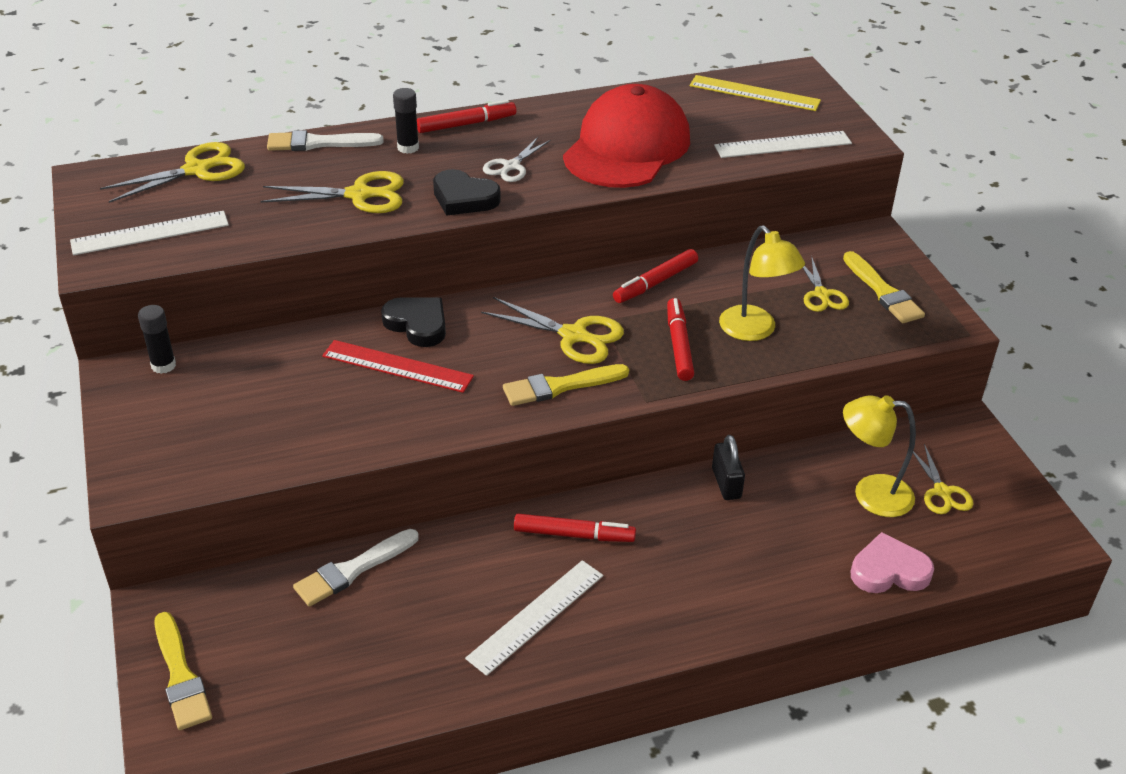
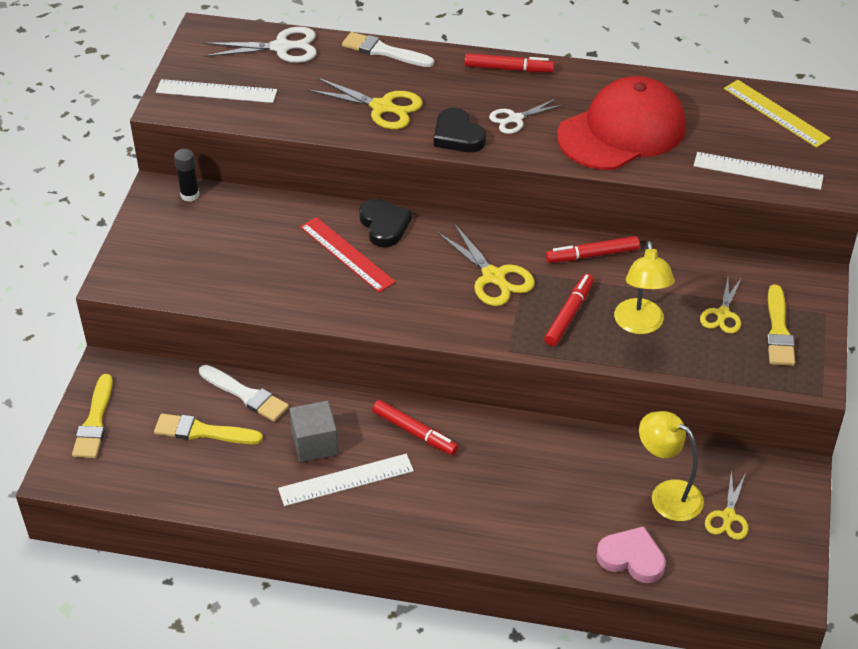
camera: 30 degrees right, 5 degrees up
yellow scissors [100,142,245,203] -> white scissors [204,27,317,63]
white brush [293,529,419,607] -> white brush turned 135 degrees counterclockwise [199,365,289,422]
black glue stick [393,88,419,154] -> none
yellow brush [503,364,629,406] -> yellow brush moved to [154,414,263,444]
black padlock [712,435,745,500] -> none
none -> grey cube [289,401,338,462]

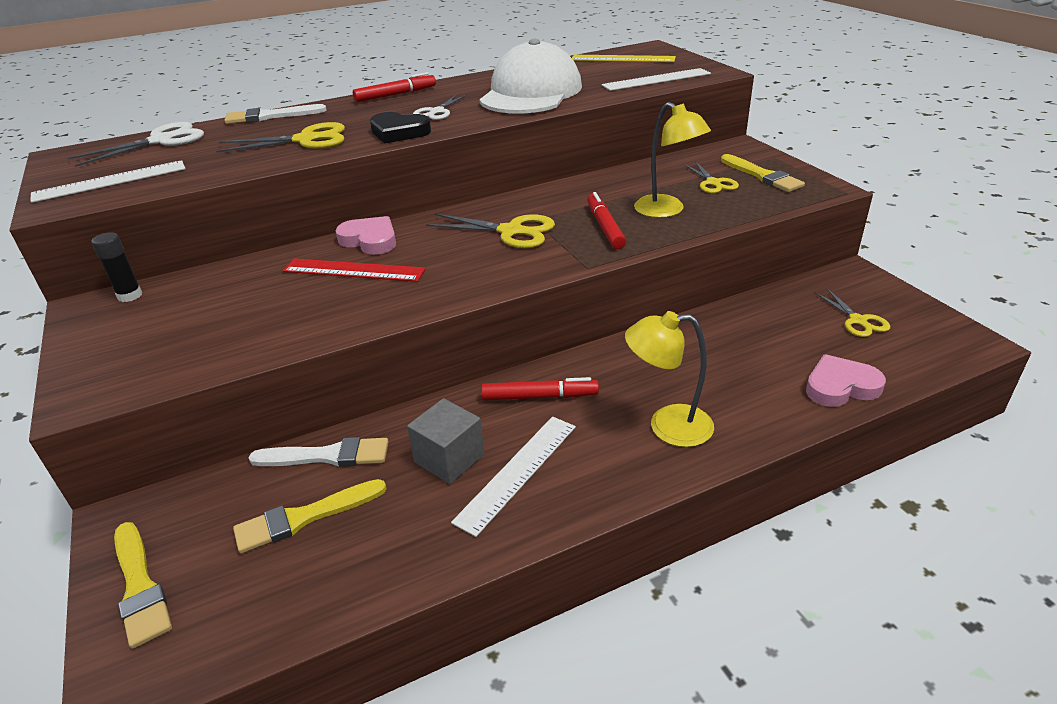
camera: 35 degrees left, 10 degrees down
black heart [359,199,412,247] -> pink heart [335,216,396,255]
red marker [546,236,640,263] -> none
red cap [557,76,686,170] -> white cap [479,39,582,114]
yellow lamp [639,411,704,521] -> yellow lamp moved to [625,311,714,447]

